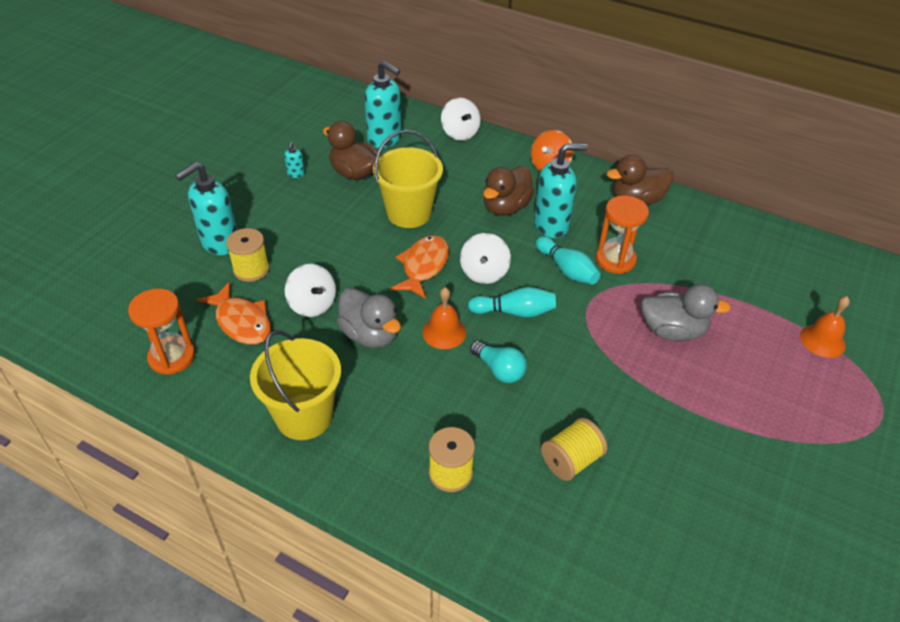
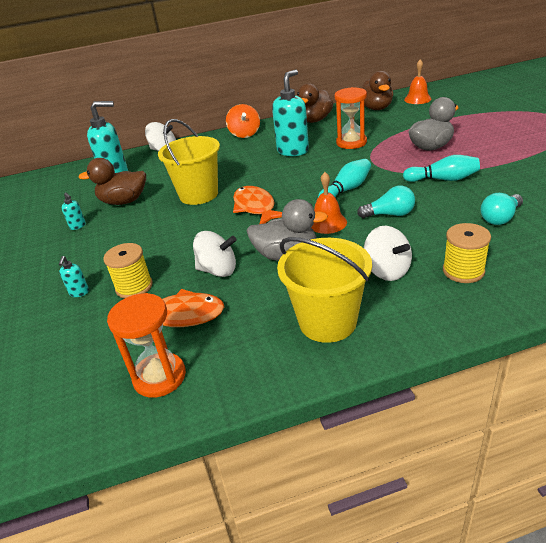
camera: 40 degrees left, 10 degrees down
turquoise soap dispenser [175,162,237,255] -> turquoise soap dispenser [59,256,89,297], size x0.43
white spinning top [460,233,511,284] -> white spinning top moved to [364,226,412,281]
brown duck [483,166,535,216] -> brown duck moved to [362,71,393,110]
turquoise bowling pin [536,236,600,284] -> turquoise bowling pin moved to [403,155,480,182]
yellow spool [541,418,607,481] -> turquoise light bulb [481,193,523,225]
orange bell [800,296,850,358] -> orange bell moved to [404,59,432,104]

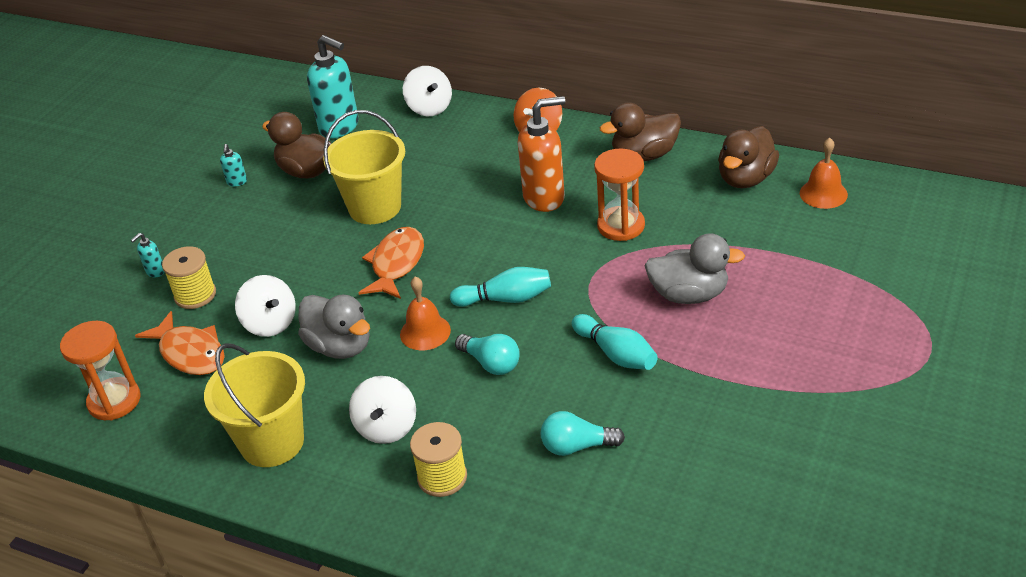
camera: 40 degrees right, 5 degrees up
turquoise soap dispenser [272,69,309,156] -> orange soap dispenser [518,96,565,212]

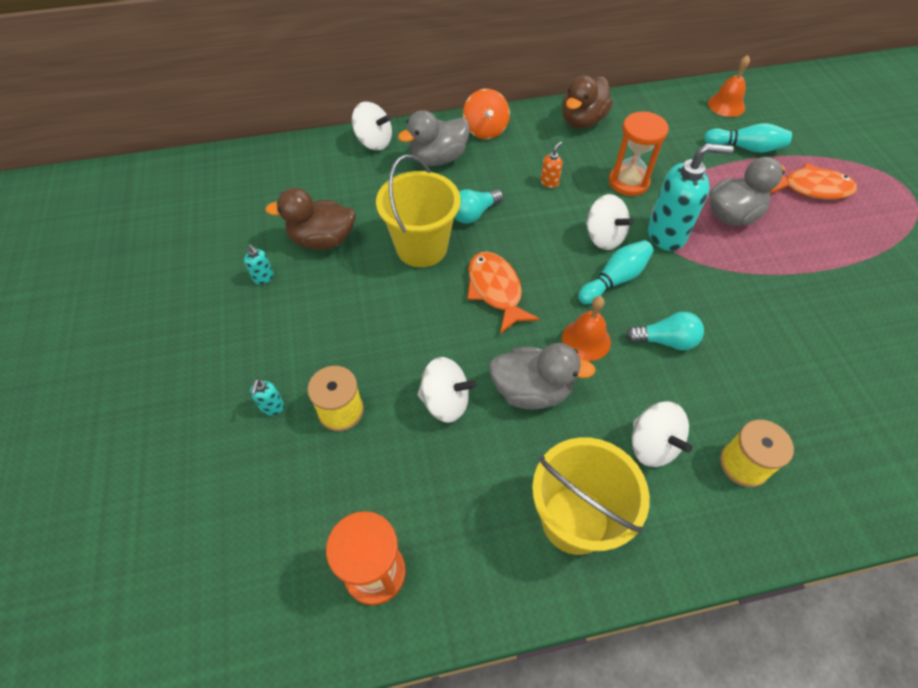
camera: 40 degrees left, 15 degrees up
orange fish [135,311,225,375] -> orange fish moved to [769,163,857,200]
turquoise soap dispenser [307,35,359,138] -> turquoise soap dispenser moved to [648,143,734,251]
orange soap dispenser [518,96,565,212] -> orange soap dispenser [540,142,563,188], size x0.43
turquoise light bulb [541,411,625,456] -> turquoise light bulb moved to [454,189,503,224]
turquoise bowling pin [572,314,658,370] -> turquoise bowling pin moved to [704,123,792,153]
brown duck [718,126,779,188] -> none
none -> grey duck [398,110,470,166]
none -> white spinning top [586,194,634,250]

